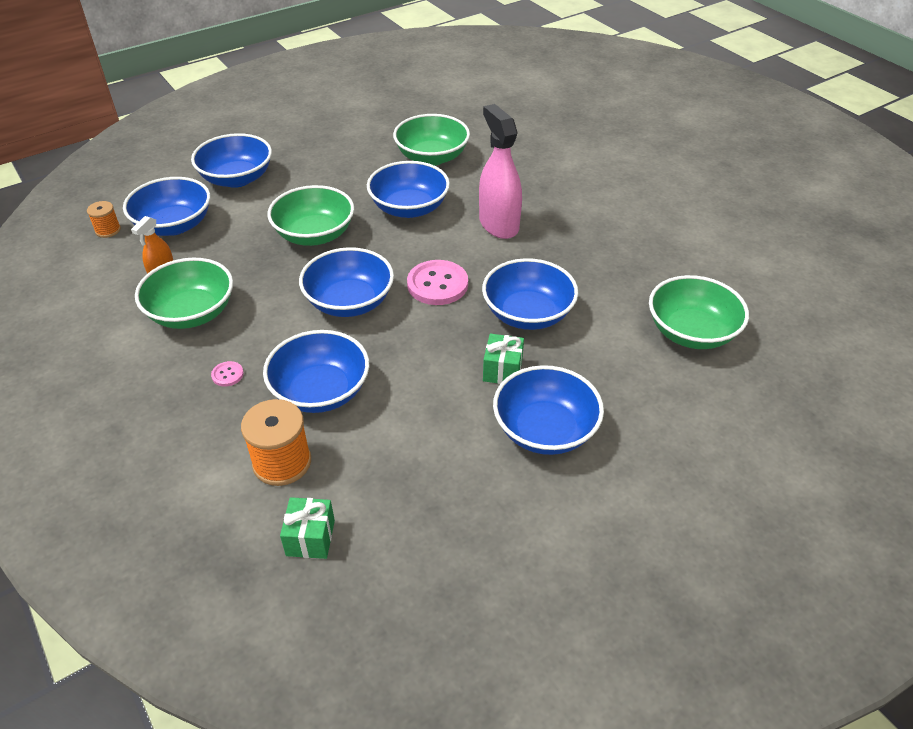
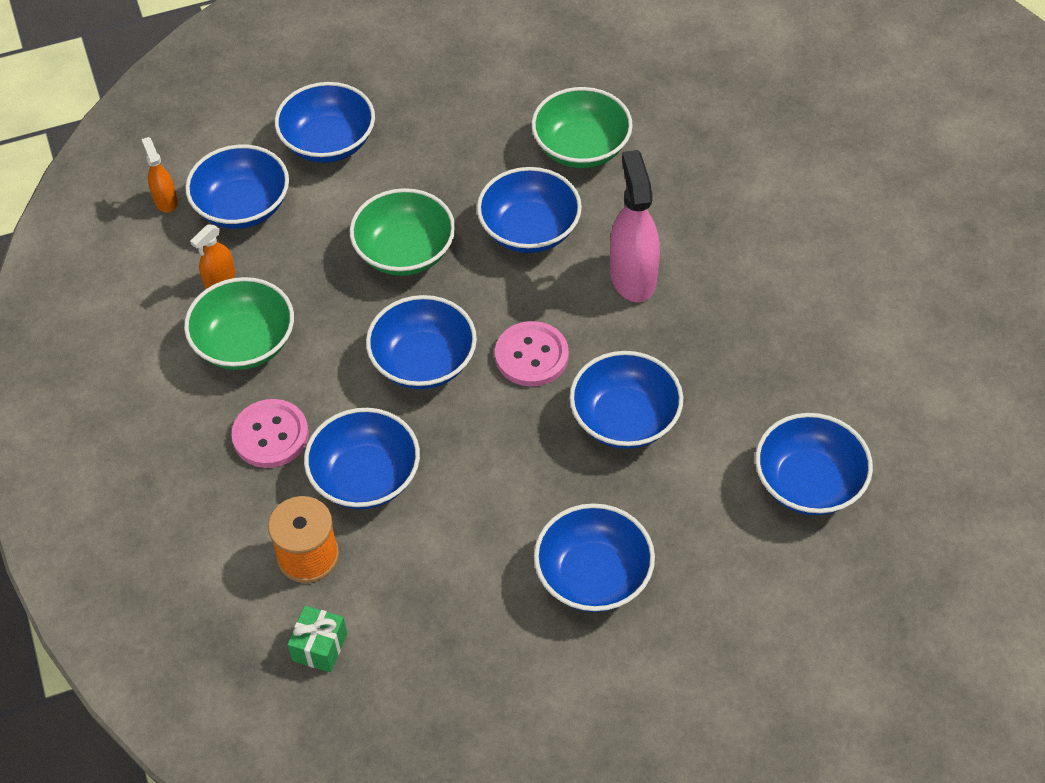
camera: 15 degrees right, 10 degrees up
orange spool [87,201,121,238] -> orange spray bottle [142,137,178,213]
pink button [211,361,244,387] -> pink button [231,399,309,468], size x2.18
green gift [483,333,524,384] -> none
green bowl [649,275,749,349] -> blue bowl [755,413,873,515]

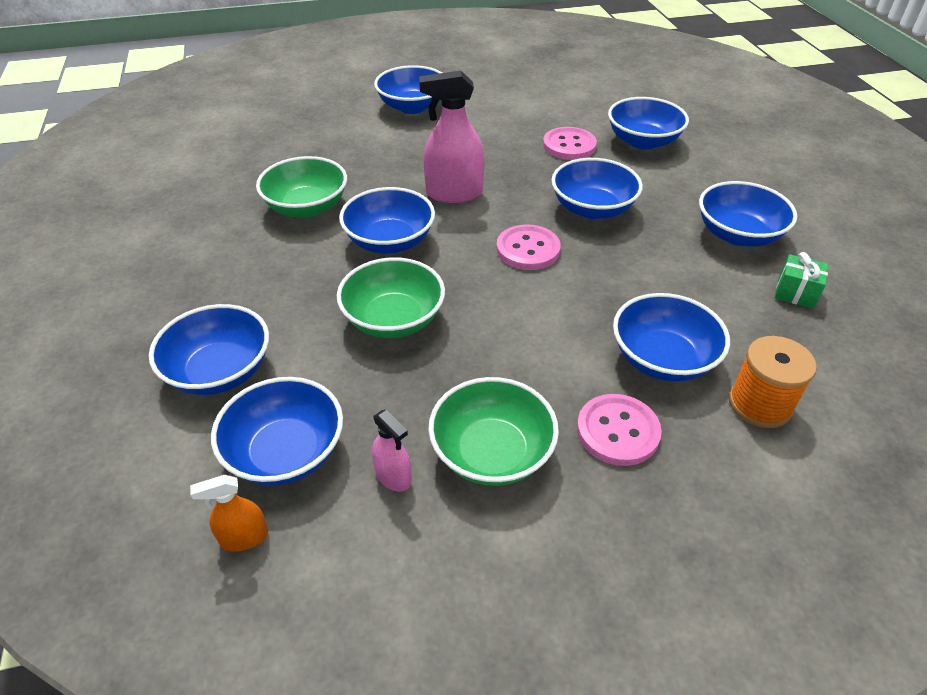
camera: 85 degrees left, 10 degrees down
orange spray bottle [190,225,235,289] -> pink spray bottle [372,410,412,492]
green gift [287,606,347,672] -> green gift moved to [775,252,828,309]
blue bowl [366,295,477,389] -> blue bowl moved to [374,65,442,114]
none -> pink button [543,127,597,160]

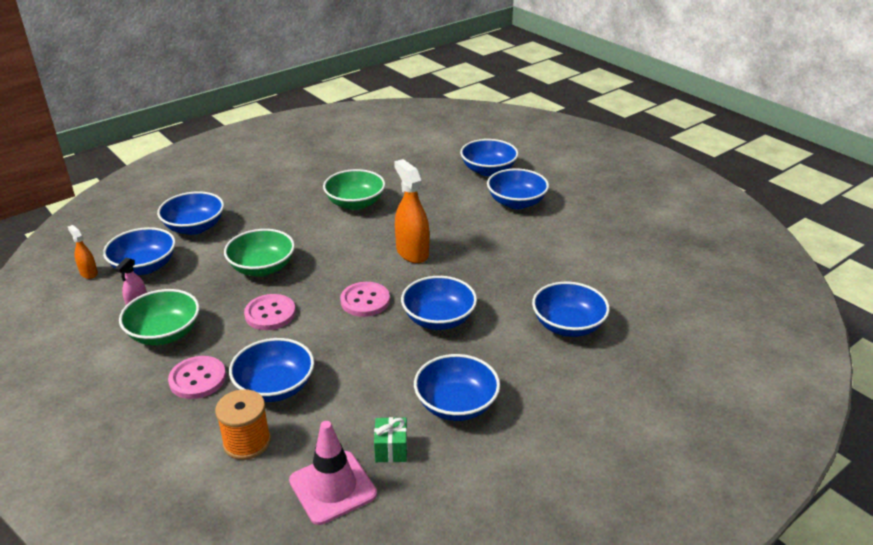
camera: 65 degrees right, 10 degrees down
blue bowl [339,187,435,254] -> blue bowl moved to [460,139,519,176]
pink spray bottle [419,71,485,203] -> orange spray bottle [394,159,430,263]
pink button [543,127,597,160] -> pink button moved to [244,294,296,330]
none -> pink traffic cone [289,421,377,525]

